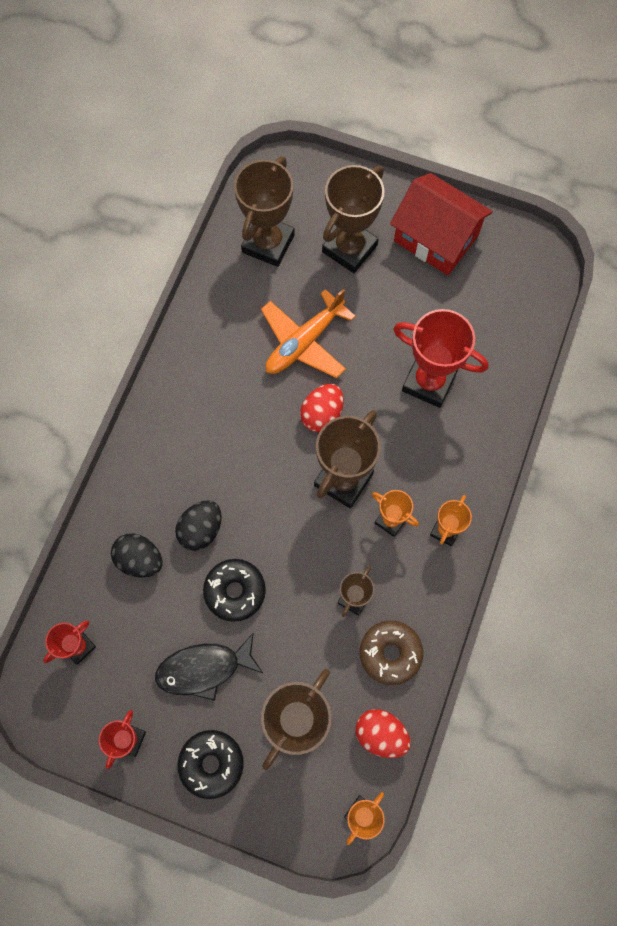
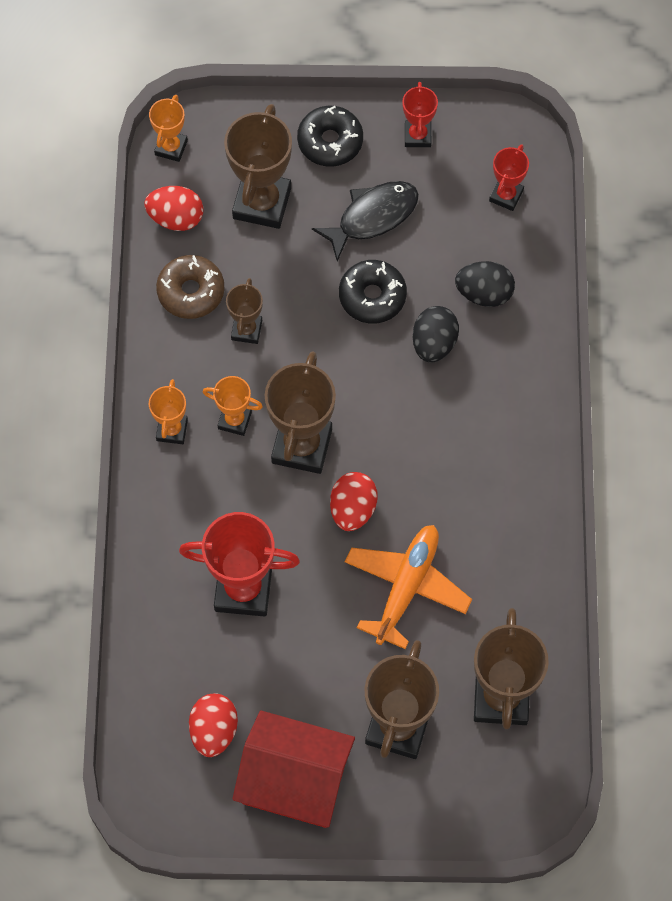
camera: 160 degrees right, 5 degrees down
none -> red egg [189,693,238,757]

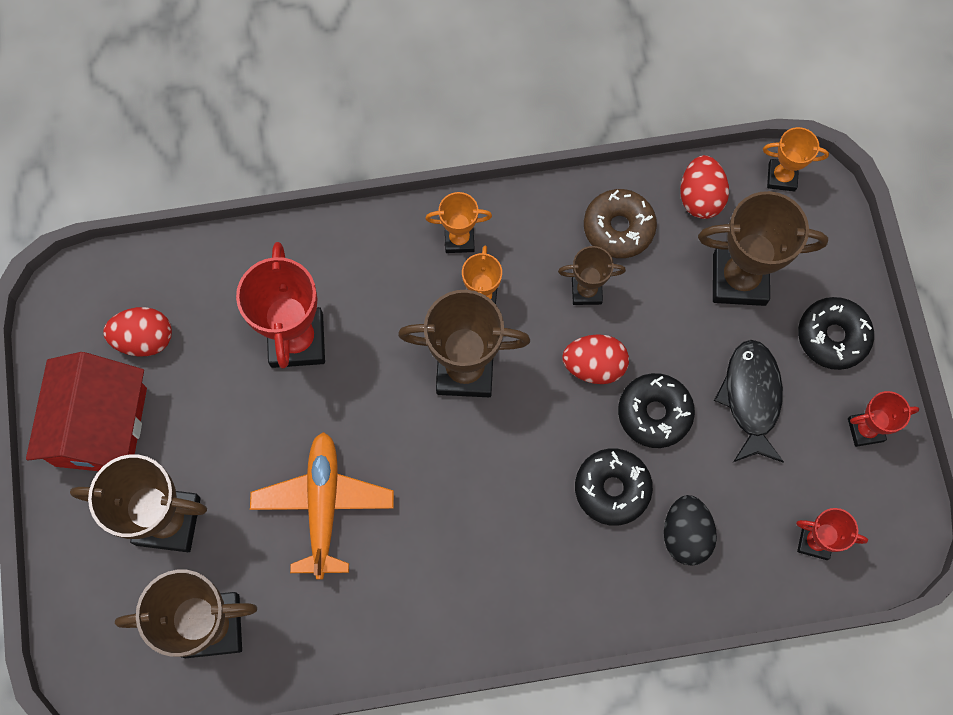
camera: 80 degrees right, 5 degrees up
black fish [312,181,419,262] -> black fish turned 135 degrees counterclockwise [714,340,784,463]
red egg [330,472,377,531] -> red egg moved to [562,334,629,384]
orange plane [345,525,472,649] -> orange plane turned 105 degrees counterclockwise [250,432,394,579]
black egg [413,306,459,362] -> black donut [575,448,653,526]

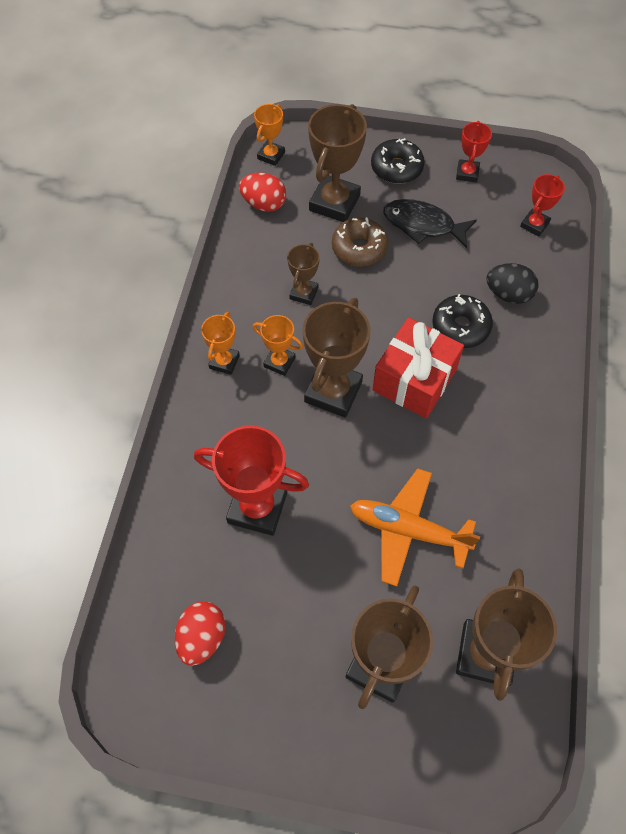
camera: 70 degrees left, 10 degrees down
red house [26,352,147,471] -> none
red egg [562,334,629,384] -> none
brown donut [584,189,657,258] -> brown donut moved to [332,217,388,267]
black donut [618,373,695,448] -> none
none -> red gift [372,317,464,418]

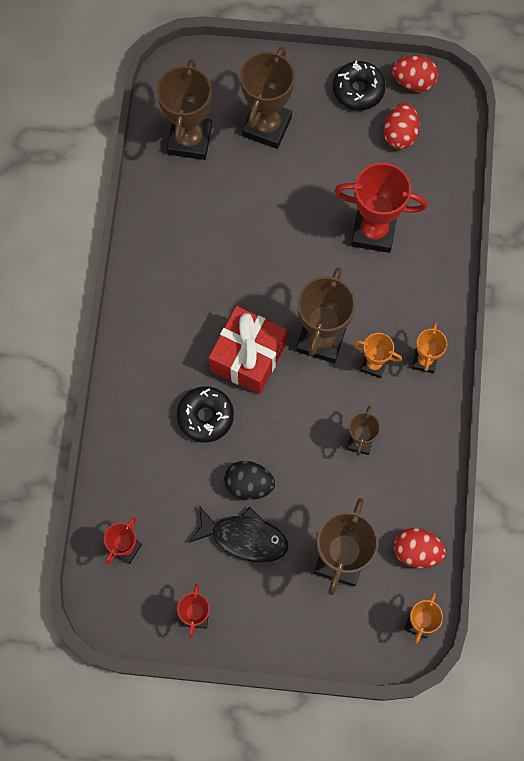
camera: 175 degrees right, 10 degrees up
brown donut [332,217,388,267] -> none
orange plane [350,468,480,586] -> none
black donut [371,138,425,184] -> black donut moved to [333,61,386,111]
black egg [486,263,539,304] -> black egg moved to [224,461,275,500]
none -> red egg [392,56,438,92]

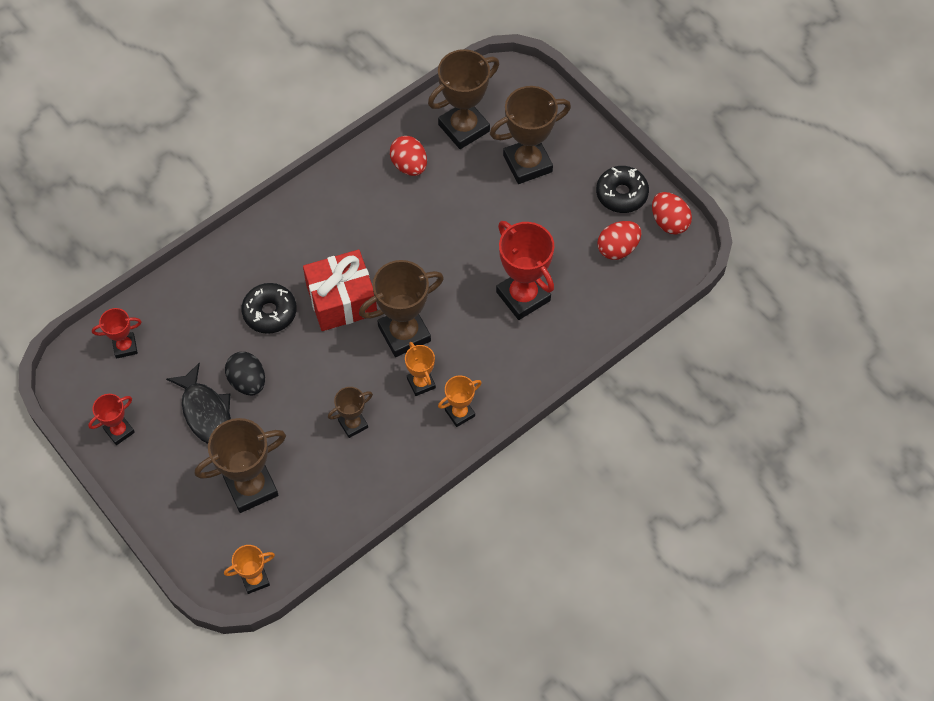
camera: 45 degrees right, 10 degrees down
red egg [394,528,446,568] -> red egg moved to [390,136,427,176]

